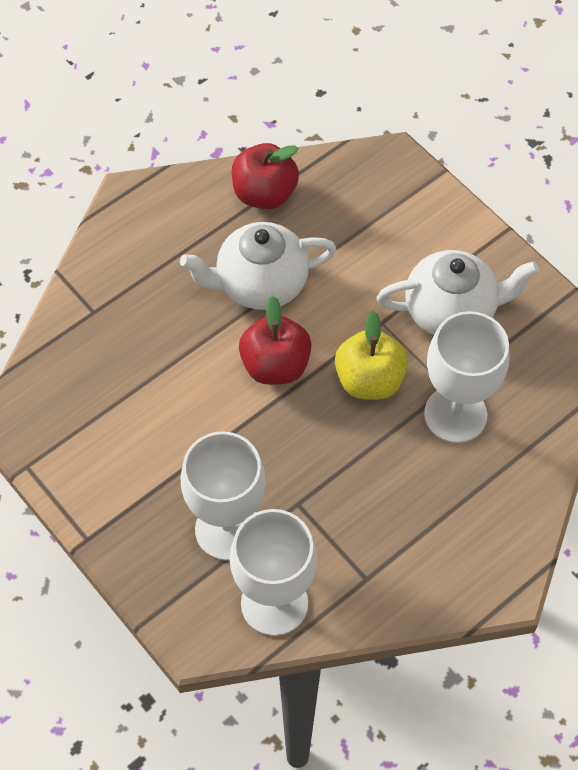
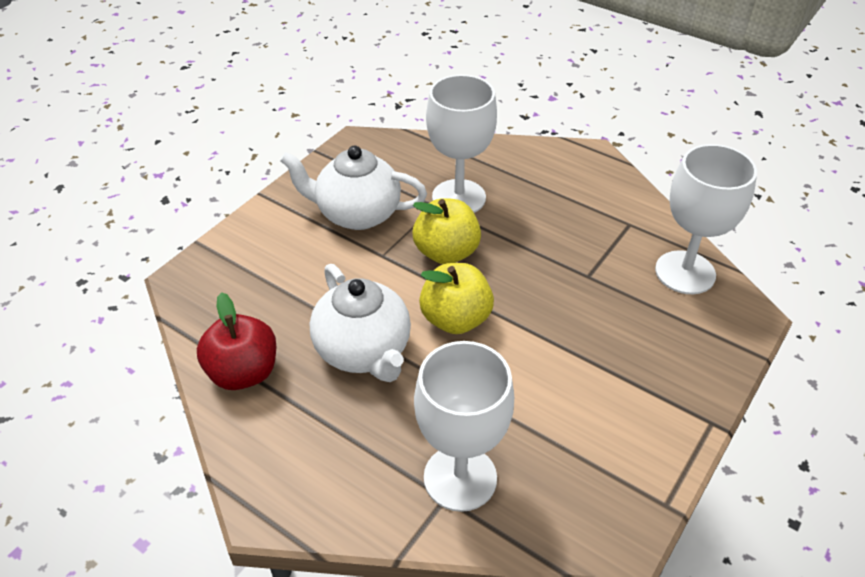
camera: 105 degrees left, 15 degrees down
white goblet [180,431,266,560] -> white goblet moved to [414,341,514,512]
red apple [239,296,312,385] -> yellow apple [419,263,494,334]
white teapot [376,250,539,335] -> white teapot turned 60 degrees counterclockwise [280,146,427,230]

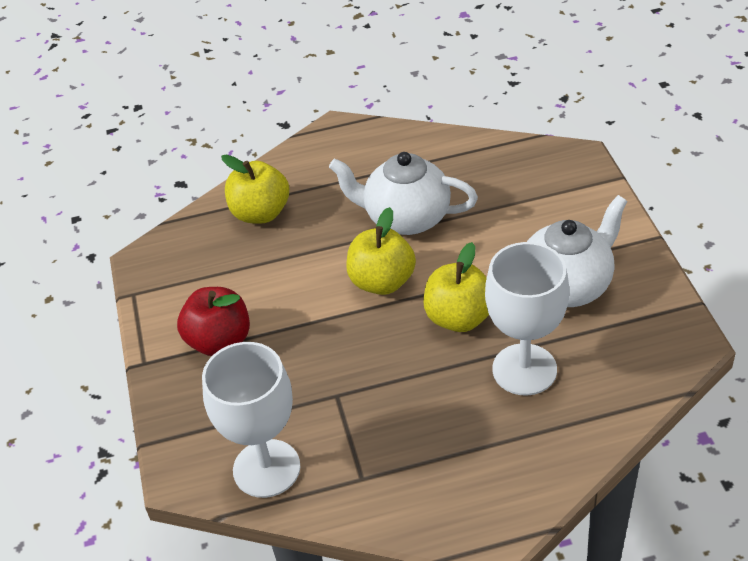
camera: 135 degrees right, 0 degrees up
red apple [197,292,276,390] -> red apple moved to [177,287,250,356]
white goblet [414,341,514,512] -> yellow apple [221,154,289,224]

